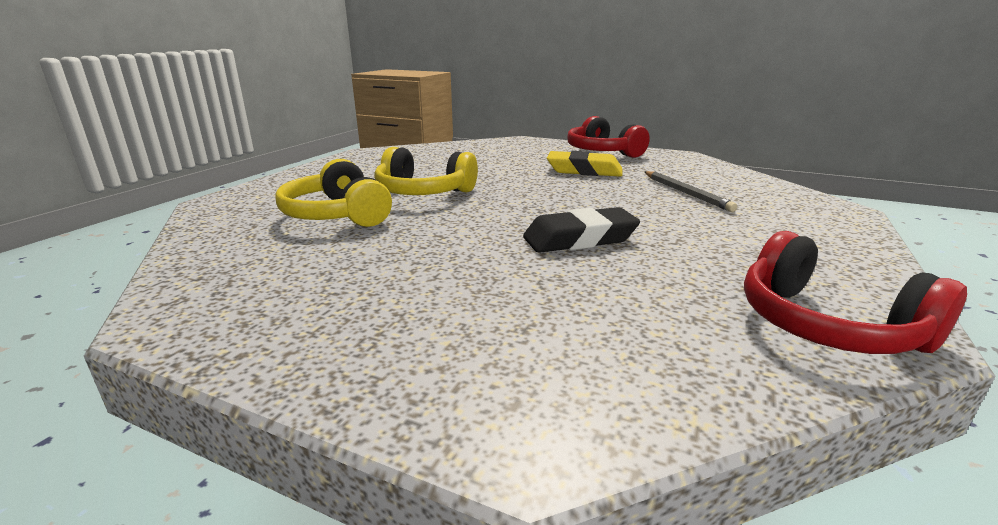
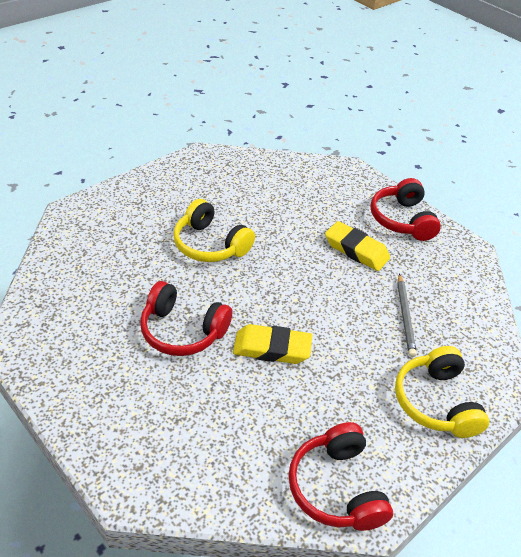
camera: 20 degrees right, 20 degrees up
yellow headphones [275,159,392,227] -> yellow headphones moved to [395,346,489,438]
black eraser [523,207,640,253] -> yellow eraser [233,324,312,364]
none -> red headphones [140,281,232,356]

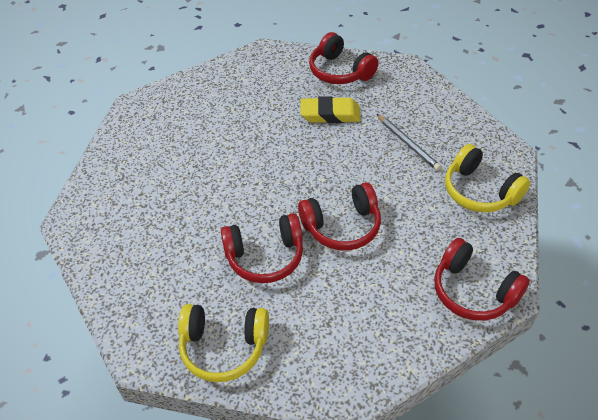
camera: 30 degrees left, 5 degrees up
yellow headphones [173,199,255,262] -> yellow headphones moved to [178,304,269,382]
yellow eraser [233,324,312,364] -> red headphones [298,182,381,251]

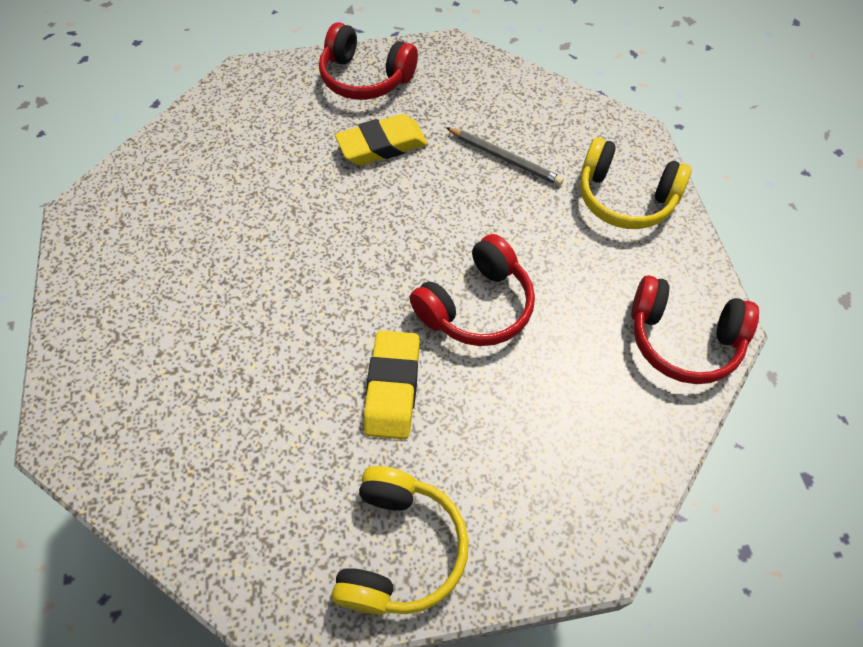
camera: 25 degrees left, 10 degrees up
yellow headphones [178,304,269,382] -> yellow headphones turned 60 degrees counterclockwise [332,466,469,615]
red headphones [221,213,303,283] -> yellow eraser [363,331,420,439]

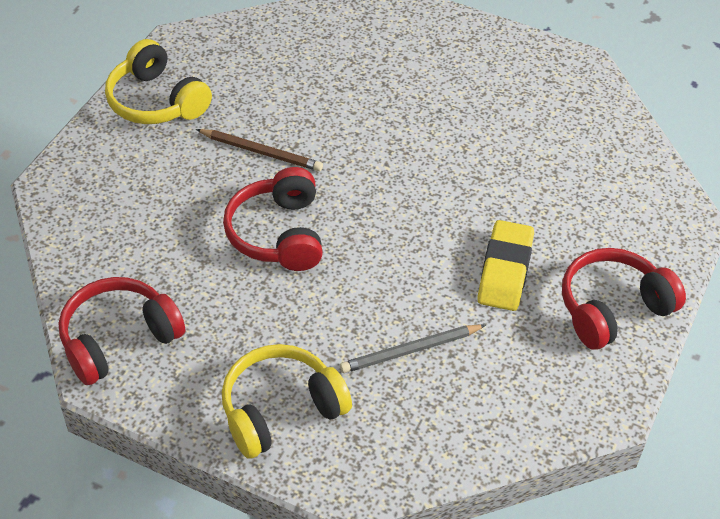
camera: 125 degrees right, 10 degrees down
yellow eraser [363,331,420,439] -> brown pencil [196,129,323,171]

